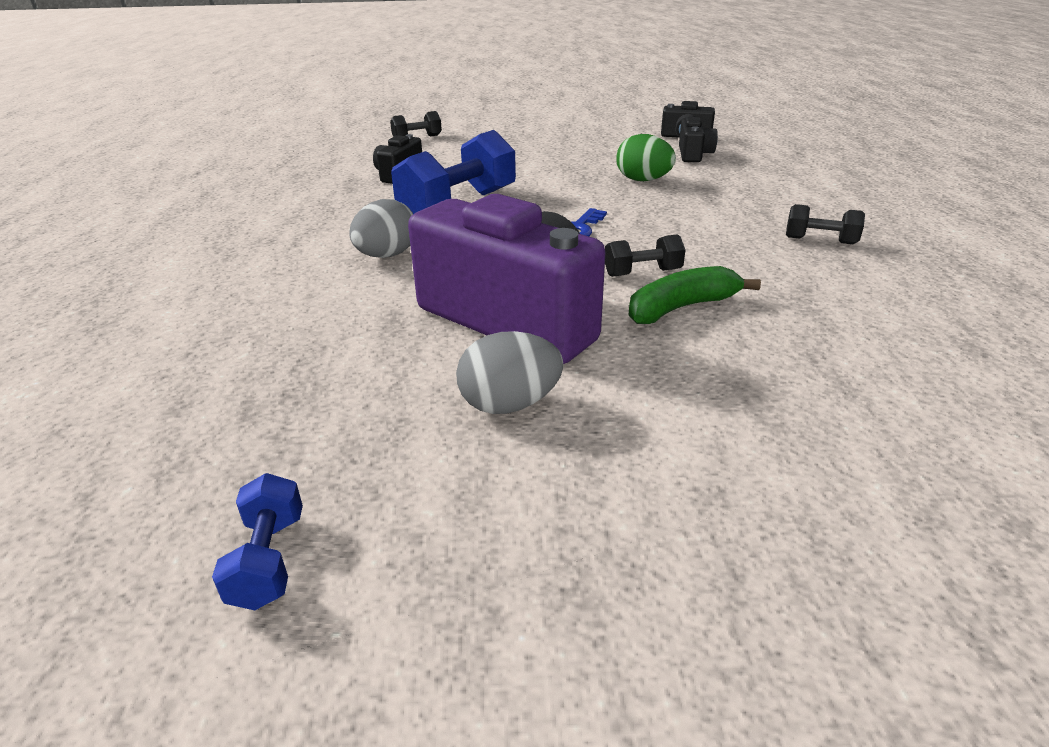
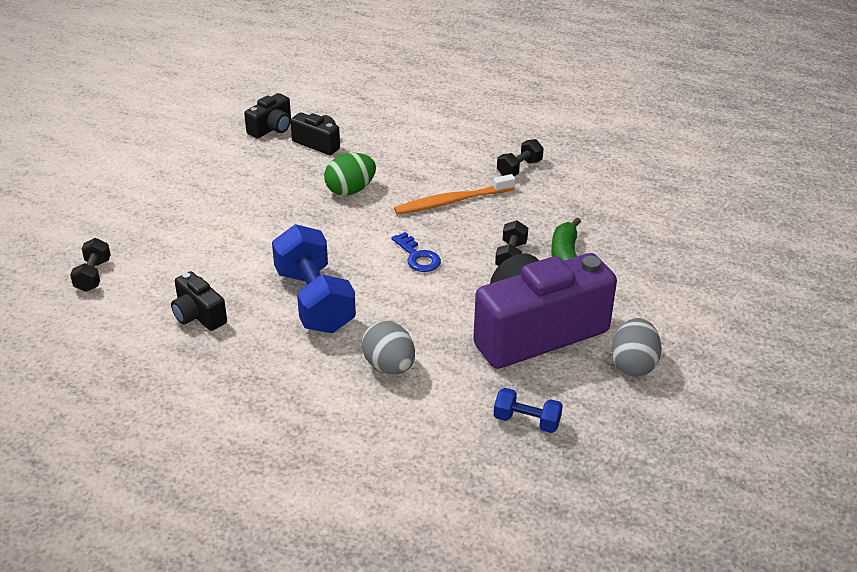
camera: 65 degrees left, 5 degrees up
blue dumbbell [212,473,303,610] -> blue dumbbell moved to [494,388,563,433]
none -> orange toothbrush [394,174,516,215]

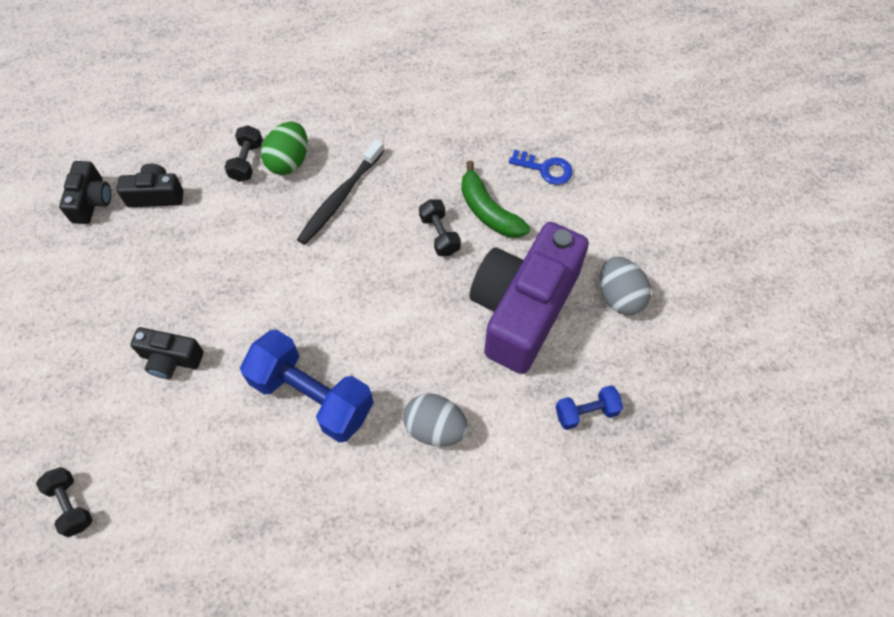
camera: 35 degrees left, 25 degrees up
black camera [171,271,227,331] -> black camera moved to [130,327,204,379]
green egg [324,153,376,196] -> green egg moved to [261,121,308,175]
blue key [391,232,441,272] -> blue key moved to [509,150,573,185]
orange toothbrush [394,174,516,215] -> black toothbrush [297,139,384,245]
black dumbbell [497,139,544,176] -> black dumbbell moved to [224,125,263,182]

